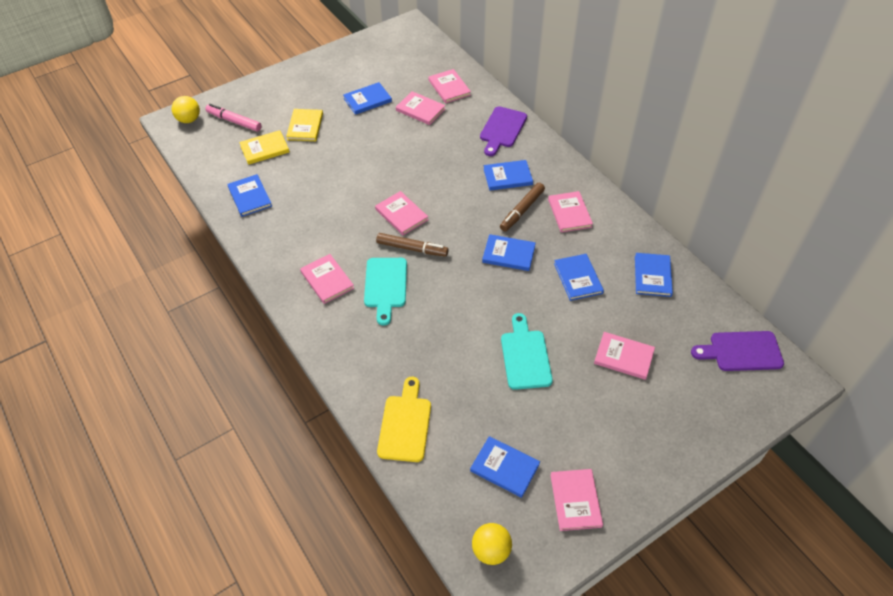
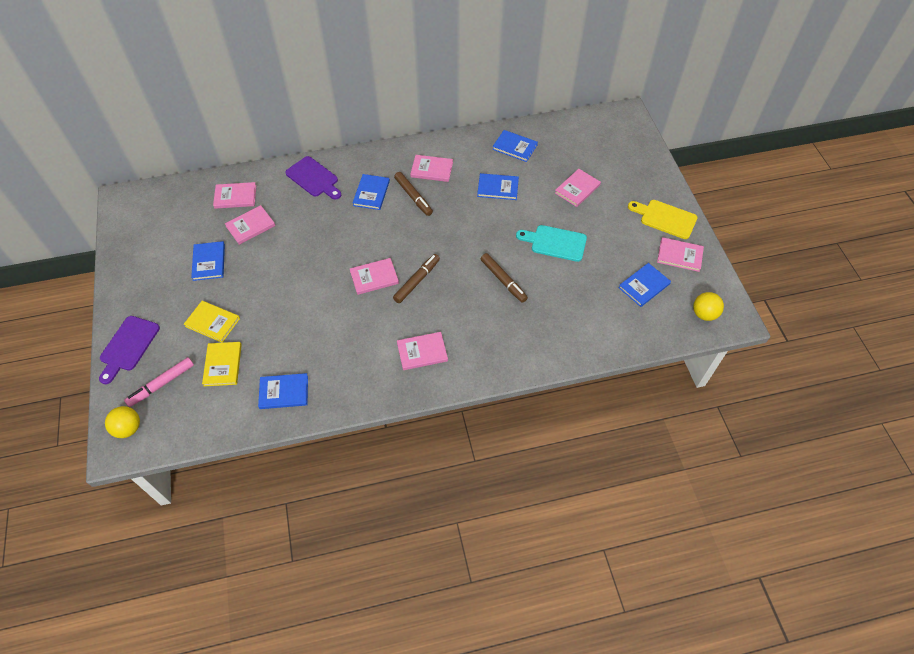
camera: 70 degrees left, 5 degrees up
turquoise cutting board [364,258,407,326] -> none
yellow cutting board [377,377,431,462] -> yellow cutting board moved to [628,200,698,239]
blue book [482,234,536,271] -> none
purple cutting board [691,331,784,371] -> purple cutting board moved to [99,316,160,384]
none -> brown marker [481,253,528,303]

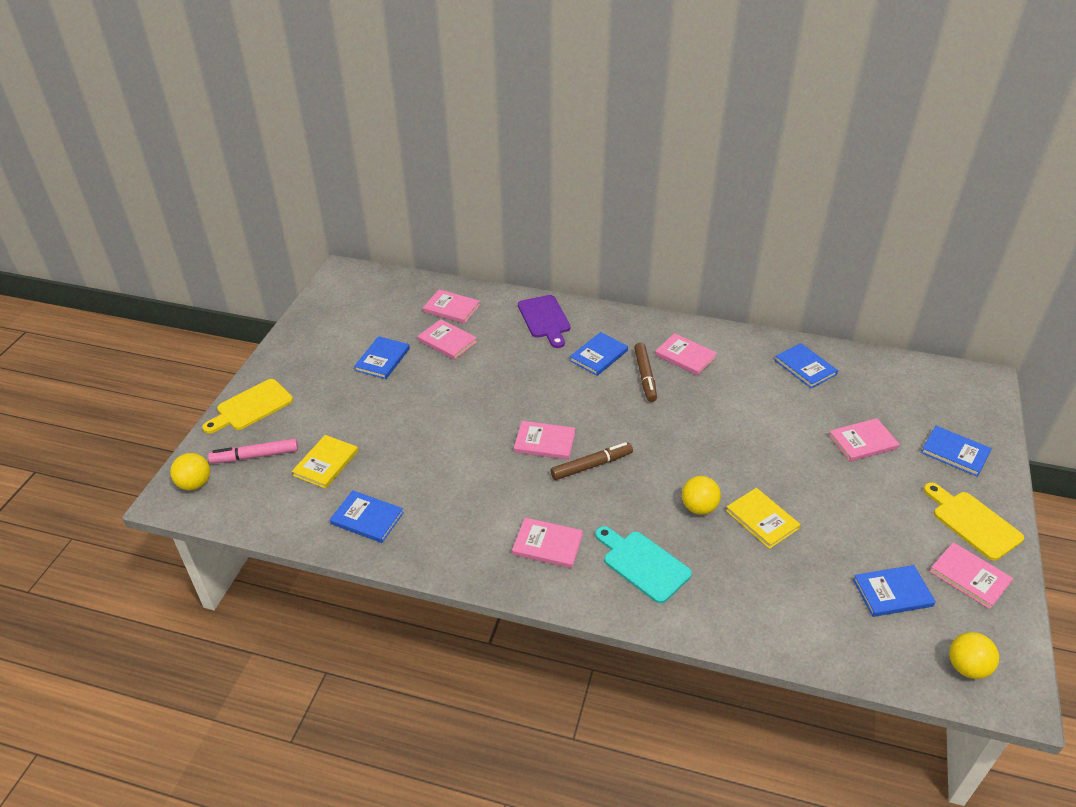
camera: 30 degrees right, 15 degrees down
purple cutting board [99,316,160,384] -> yellow cutting board [202,379,293,434]
yellow book [184,301,240,343] -> yellow book moved to [726,488,801,549]
pink book [225,205,275,245] -> pink book turned 45 degrees clockwise [418,319,477,360]
blue book [477,173,519,200] -> blue book moved to [921,426,992,477]
brown marker [481,253,528,303] -> yellow ball [682,476,721,515]
turquoise cutting board [516,225,587,262] -> turquoise cutting board moved to [595,526,692,603]

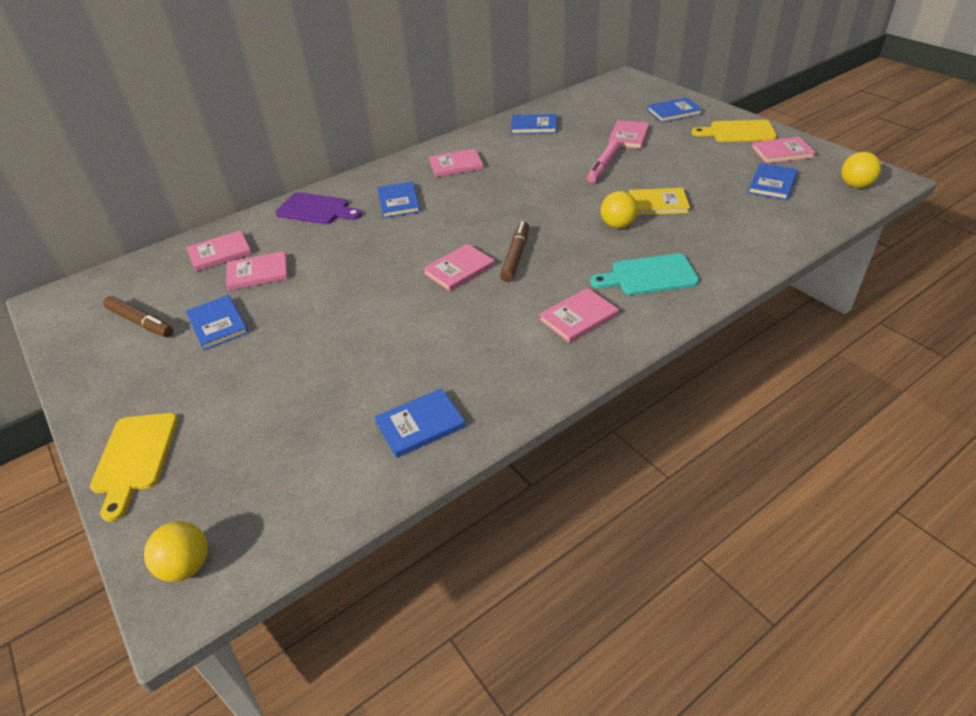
camera: 50 degrees left, 0 degrees up
pink marker [208,438,298,464] -> pink marker moved to [587,139,621,183]
yellow book [292,435,358,489] -> none
brown marker [634,343,657,402] -> brown marker moved to [103,296,173,337]

